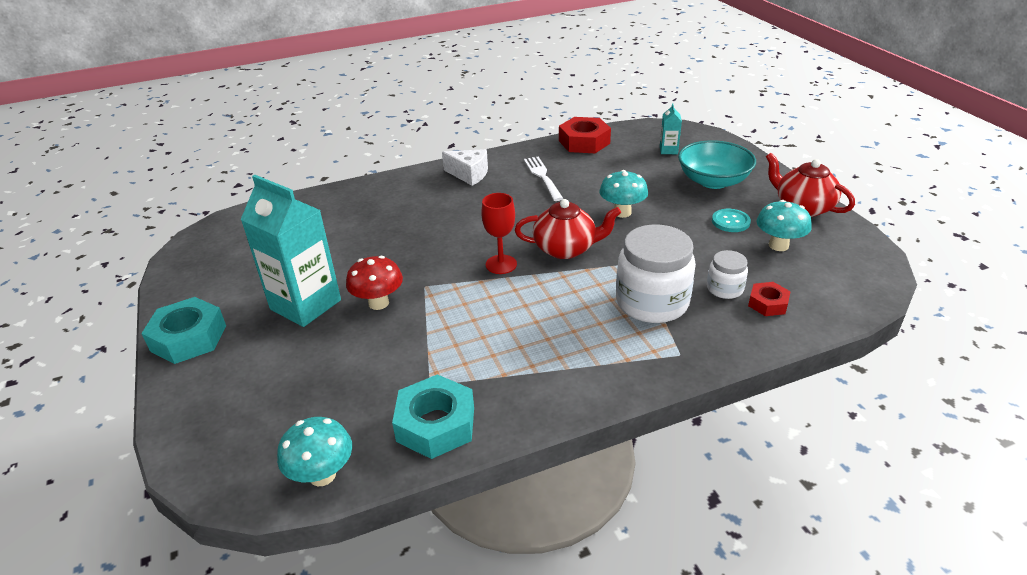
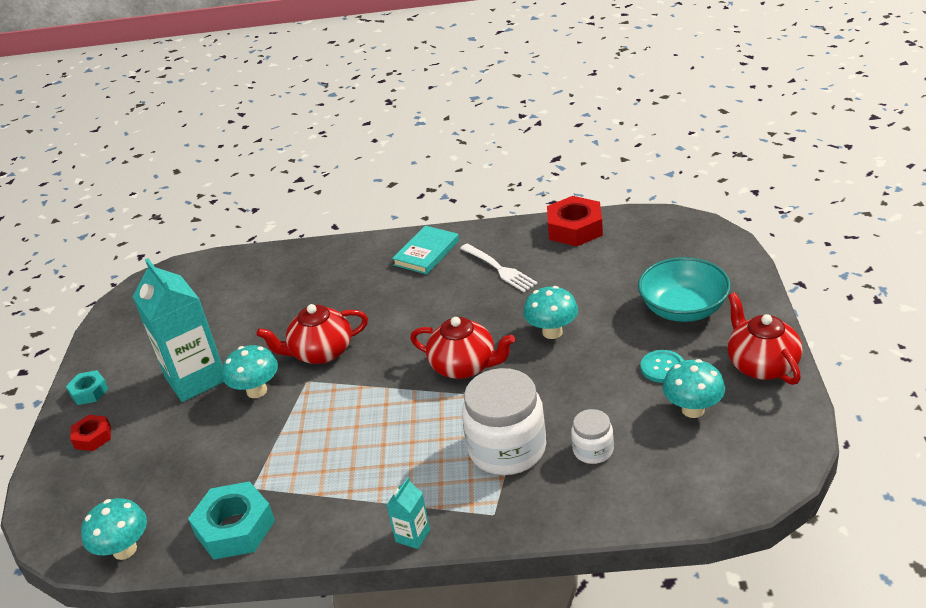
camera: 25 degrees right, 0 degrees up
turquoise nut [141,297,226,364] -> turquoise nut [66,370,109,405], size x0.57
red mushroom [346,256,403,310] -> turquoise mushroom [222,345,278,398]
white cheese [442,149,488,186] -> turquoise book [392,226,459,274]
red goblet [481,193,517,274] -> none
white fork [524,157,563,201] -> white fork turned 135 degrees clockwise [460,243,538,292]
turquoise carton [660,103,682,154] -> turquoise carton moved to [386,477,430,549]
red nut [748,282,791,316] -> red nut moved to [70,415,111,451]
none -> red teapot [257,304,368,364]

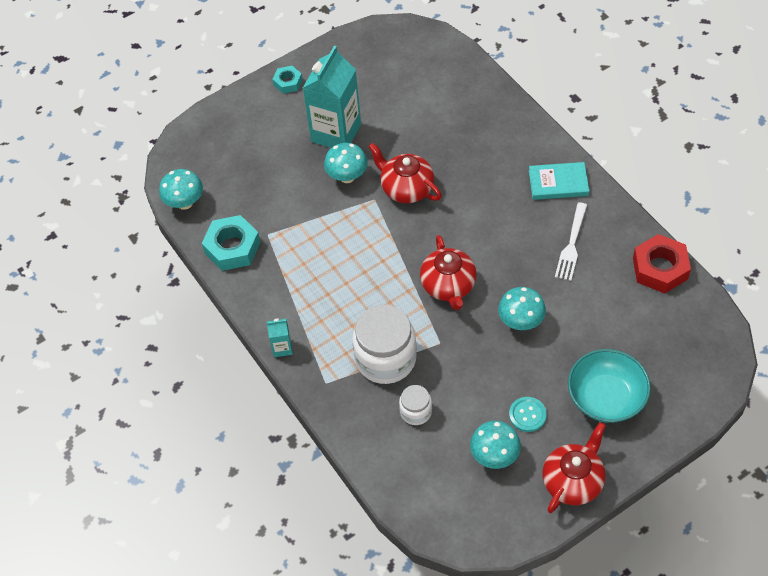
camera: 55 degrees right, 20 degrees up
red nut [70,415,111,451] -> none

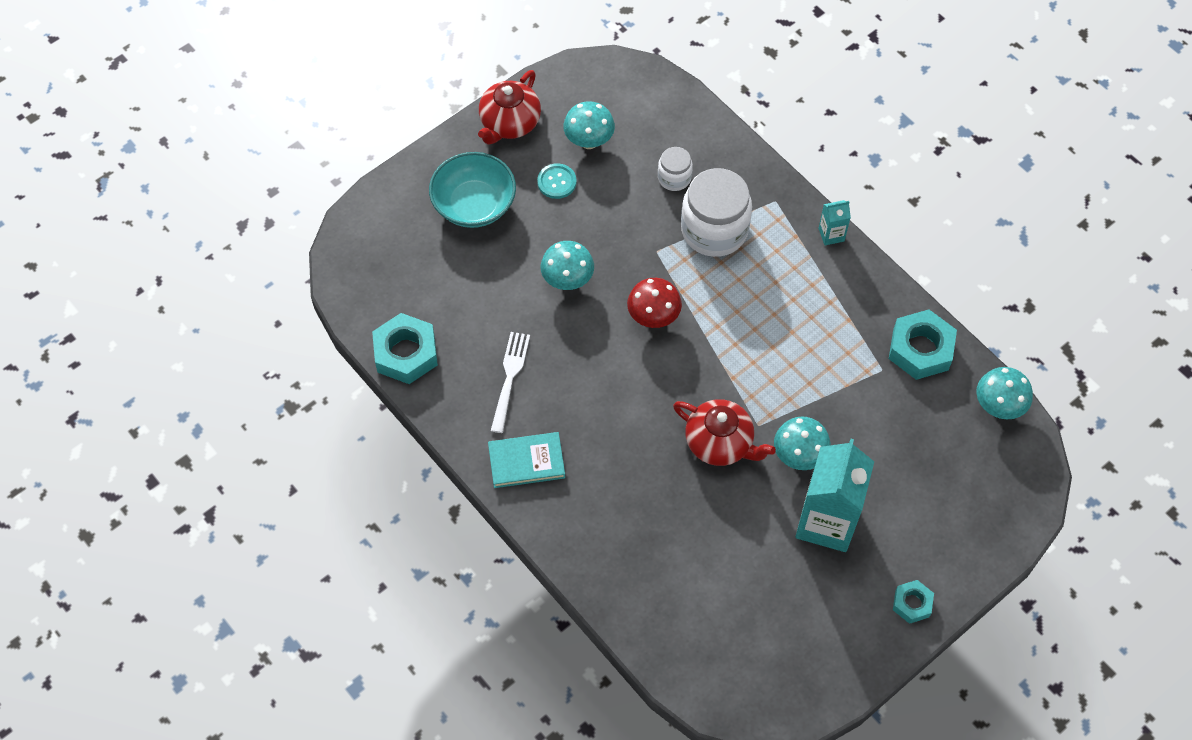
camera: 170 degrees right, 5 degrees up
red teapot [420,235,477,310] -> red mushroom [627,278,682,328]
red nut [633,234,691,293] -> turquoise nut [372,313,438,384]

